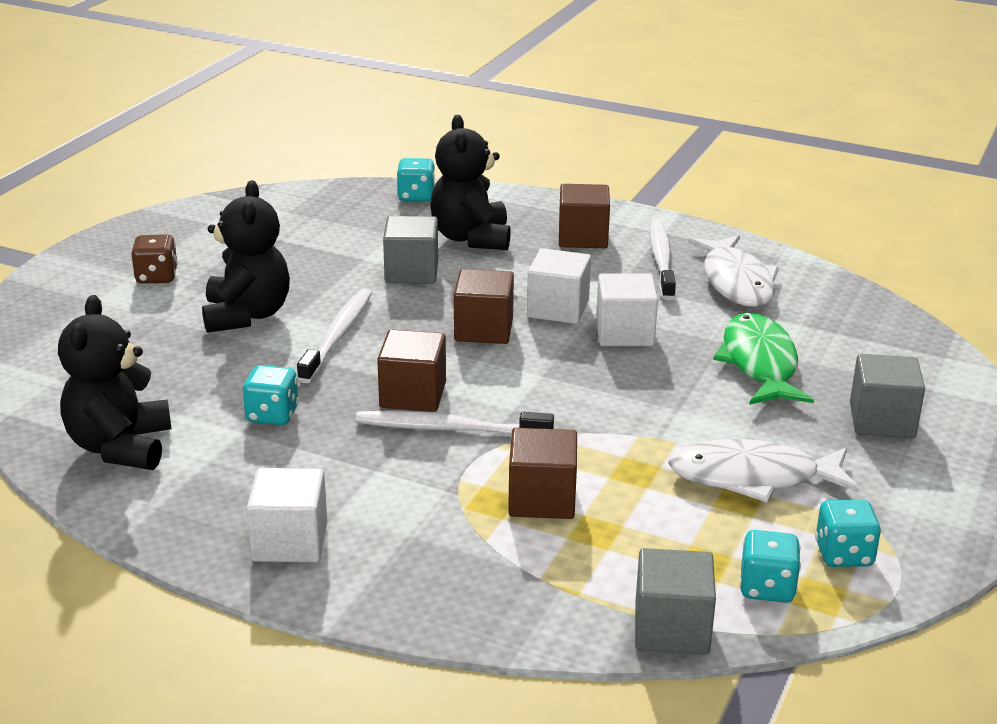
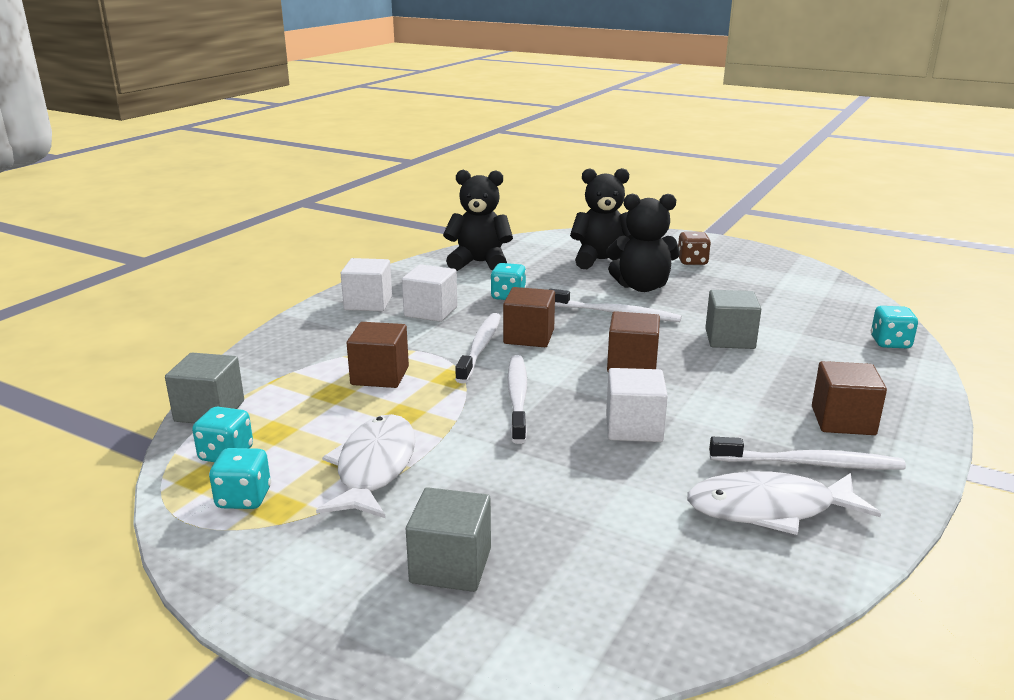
camera: 95 degrees right, 5 degrees down
black teddy bear [430,115,511,250] -> black teddy bear moved to [570,168,633,269]
white cube [527,248,591,324] -> white cube moved to [402,264,457,322]
green fish [713,313,814,405] -> none
none -> white toothbrush [507,355,527,444]

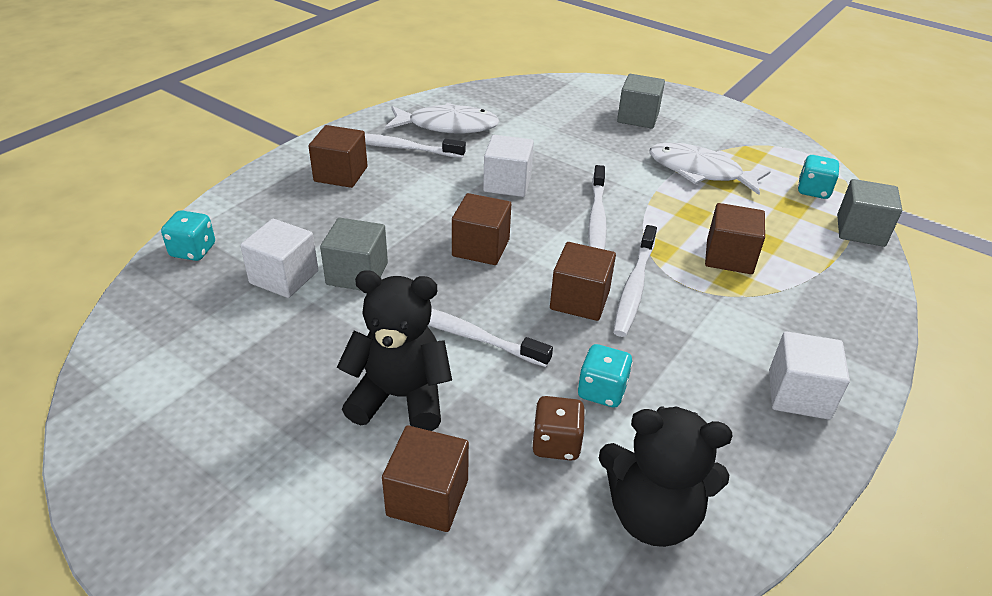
camera: 175 degrees left, 15 degrees up
turquoise dice [209,448,271,509] -> none
white fish [316,414,416,518] -> white fish turned 105 degrees clockwise [649,143,771,195]
white cube [402,264,457,322] -> white cube moved to [240,219,318,298]
black teddy bear [570,168,633,269] -> brown cube [382,426,469,532]
brown dice [678,232,711,265] -> brown dice moved to [532,396,585,461]

